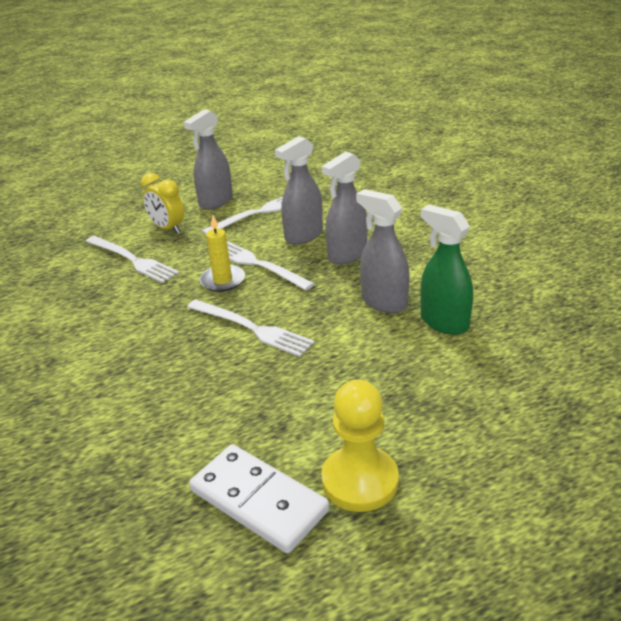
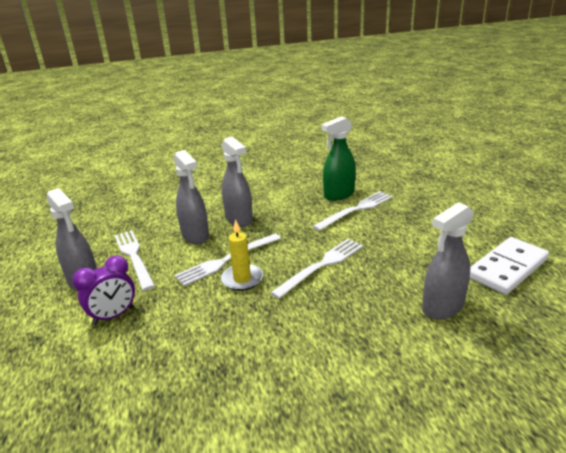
camera: 80 degrees left, 5 degrees down
white fork [86,236,179,283] -> white fork moved to [313,191,393,231]
yellow clock [141,173,184,234] -> purple clock [72,255,135,325]
yellow pawn [321,380,399,512] -> none
grey spray bottle [356,189,410,313] -> grey spray bottle moved to [422,202,474,319]

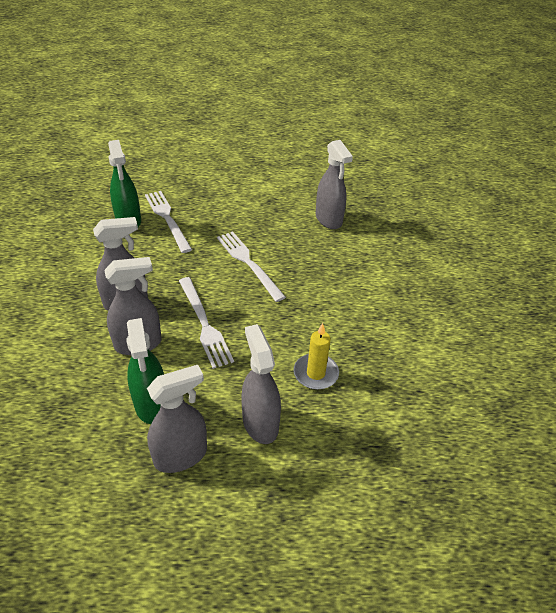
camera: 80 degrees left, 15 degrees up
purple clock [72,255,135,325] -> grey spray bottle [241,324,281,444]
white fork [114,230,155,291] -> green spray bottle [126,318,164,424]
yellow candle [221,219,263,291] -> yellow candle moved to [294,323,339,390]
white domino [470,237,549,295] -> none

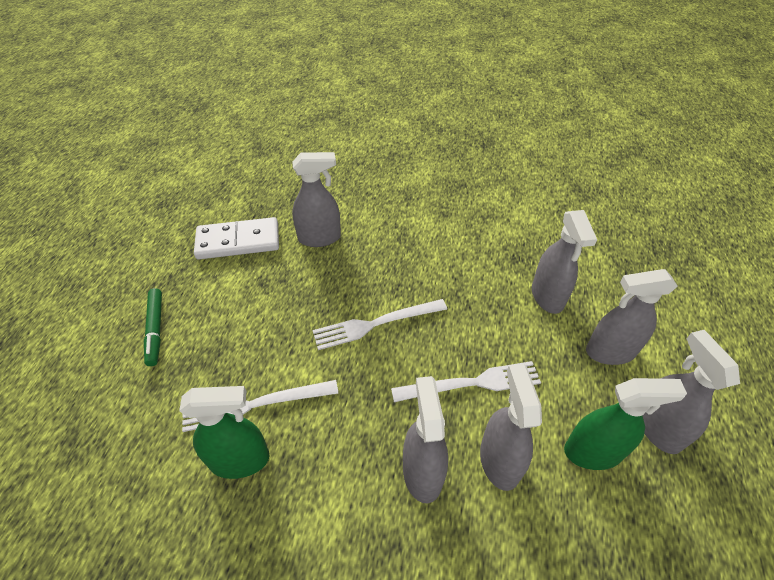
camera: 75 degrees left, 5 degrees up
yellow candle [294,323,339,390] -> grey spray bottle [532,210,597,314]
none -> green marker [144,288,162,366]
none -> white domino [194,217,279,259]

